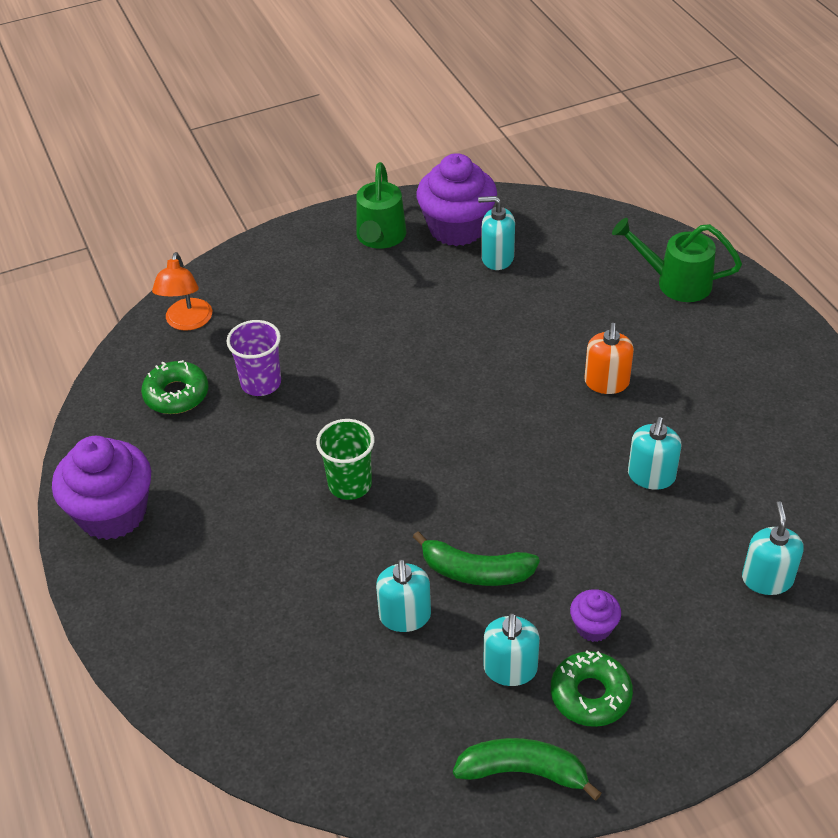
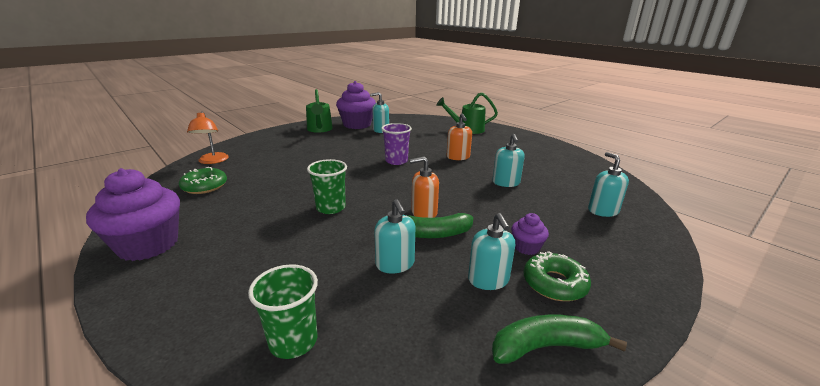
camera: 20 degrees left, 20 degrees down
purple cup [226,320,281,396] -> purple cup moved to [381,123,412,165]
none -> green cup [248,264,318,359]
none -> orange soap dispenser [410,157,439,218]

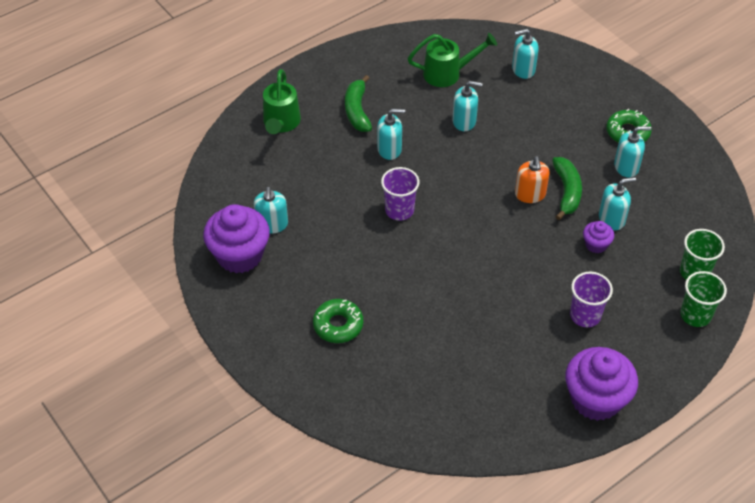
camera: 85 degrees left, 25 degrees up
green donut [179,167,227,194] -> green donut moved to [313,299,363,343]
orange lamp [187,111,229,164] -> none
green watering can [306,89,333,133] -> green watering can moved to [408,33,497,87]
green cup [307,159,347,214] -> green cup moved to [680,271,727,327]
orange soap dispenser [447,114,472,160] -> turquoise soap dispenser [377,109,405,160]
green banana [492,315,627,364] -> green banana moved to [345,75,372,132]
purple cupcake [511,213,549,255] -> purple cupcake moved to [583,221,614,253]
none -> purple cup [570,272,613,327]

